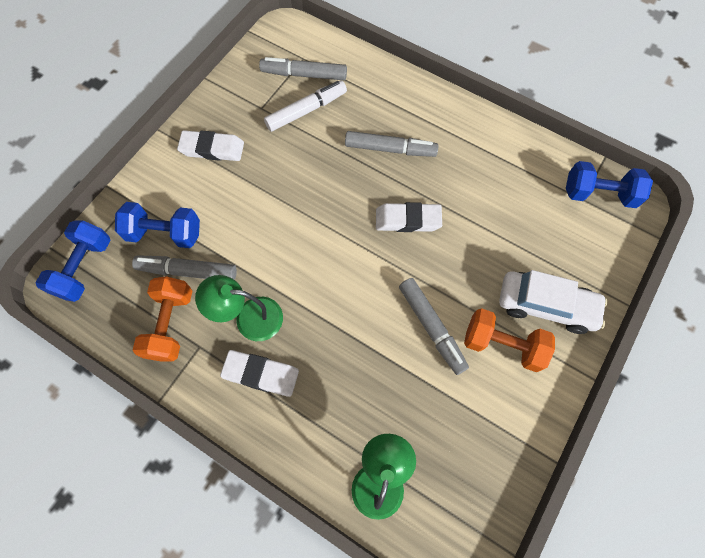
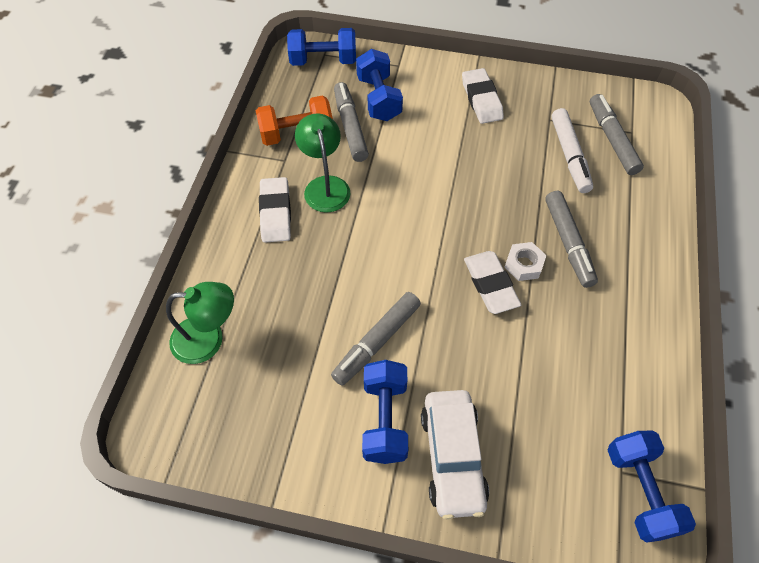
camera: 70 degrees right, 10 degrees down
white marker [264,80,347,132] -> white marker turned 45 degrees clockwise [551,108,593,193]
orange dumbbell [464,308,555,372] -> blue dumbbell [362,360,408,464]
none -> white nut [505,242,547,281]

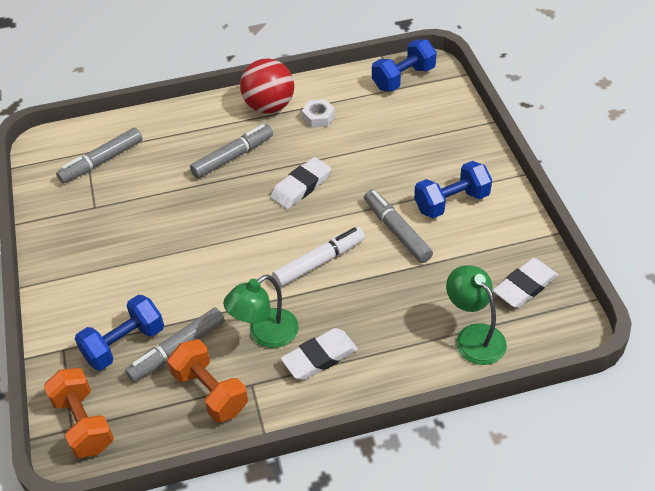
camera: 115 degrees left, 10 degrees down
blue dumbbell [287,28,356,66] -> orange dumbbell [44,368,114,458]
grey marker [331,292,421,386] -> grey marker turned 135 degrees counterclockwise [364,189,433,263]
white car [421,390,489,520] -> none
white eraser [462,68,504,124] -> white eraser moved to [493,258,558,308]
white nut [505,242,547,281] -> white nut moved to [302,99,335,128]
white marker [551,108,593,193] -> white marker moved to [272,227,365,287]
none -> red ball [240,58,294,113]

